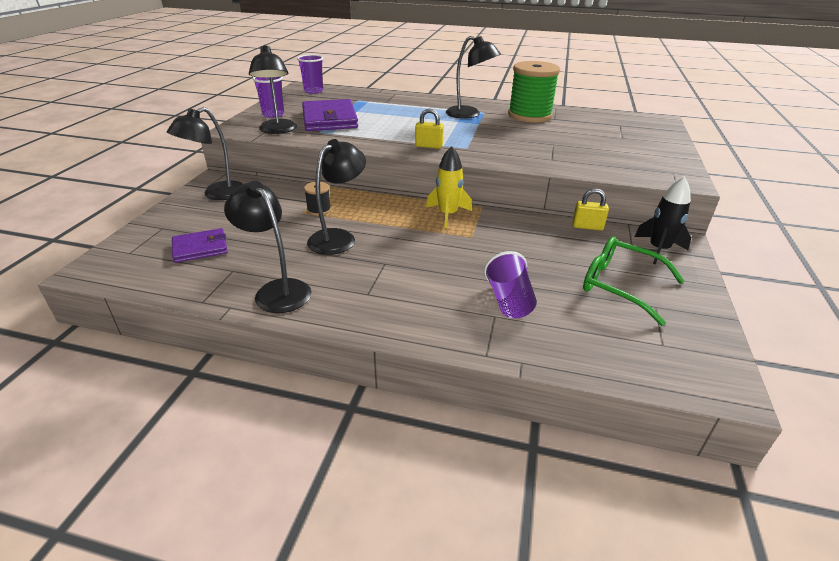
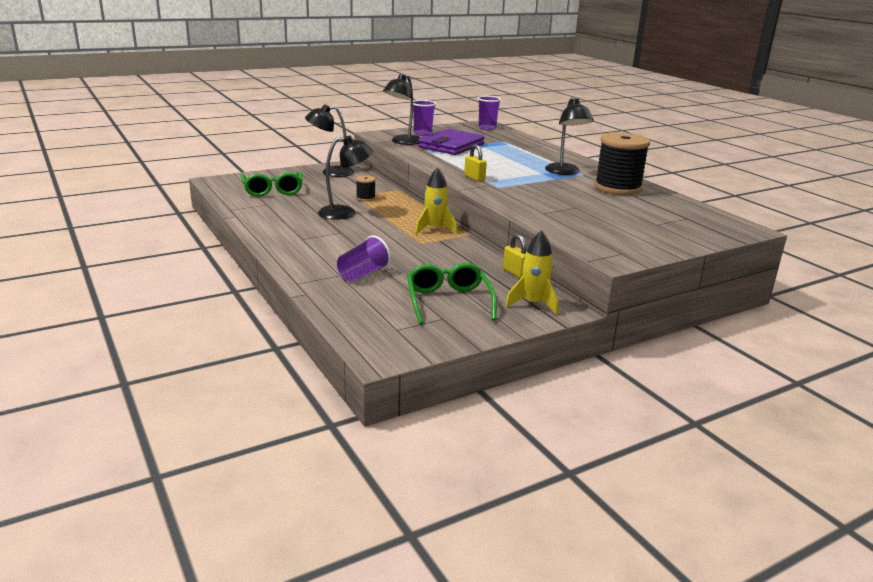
camera: 45 degrees right, 10 degrees down
purple wallet [172,228,228,263] -> green glasses [241,171,303,197]
black lamp [224,181,311,313] -> none
green spool [508,61,560,123] -> black spool [594,132,650,195]
black rocket [634,177,691,265] -> yellow rocket [506,230,558,315]

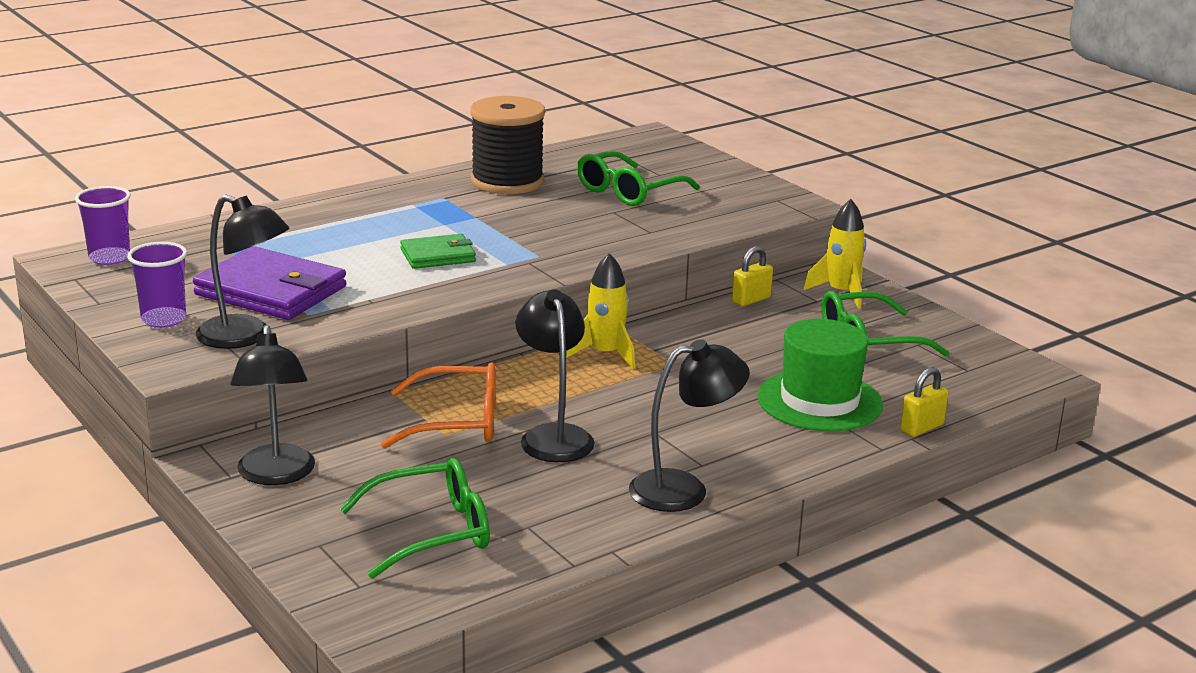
camera: 95 degrees left, 0 degrees up
purple cup [337,235,391,282] -> green hat [757,319,883,432]
black spool [356,175,376,201] -> orange glasses [381,362,496,449]
yellow padlock [464,144,487,182] -> yellow padlock moved to [900,367,949,437]
black lamp [545,98,594,175] -> black lamp moved to [629,339,750,512]
none -> green wallet [400,234,476,269]
none -> green glasses [577,151,700,206]

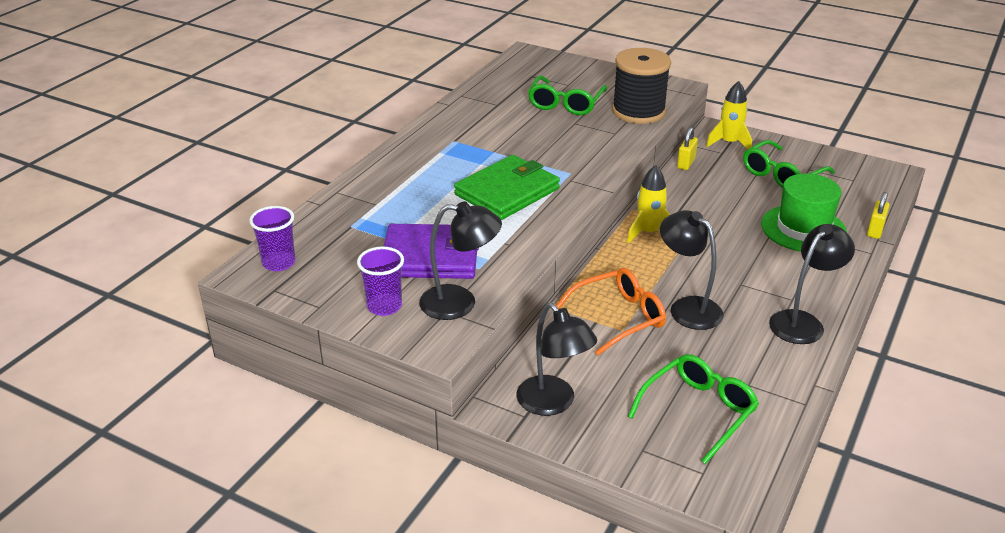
camera: 25 degrees left, 10 degrees up
green wallet [400,234,476,269] -> green wallet [454,155,560,220], size x1.73
black spool [470,96,545,194] -> black spool moved to [612,48,671,124]

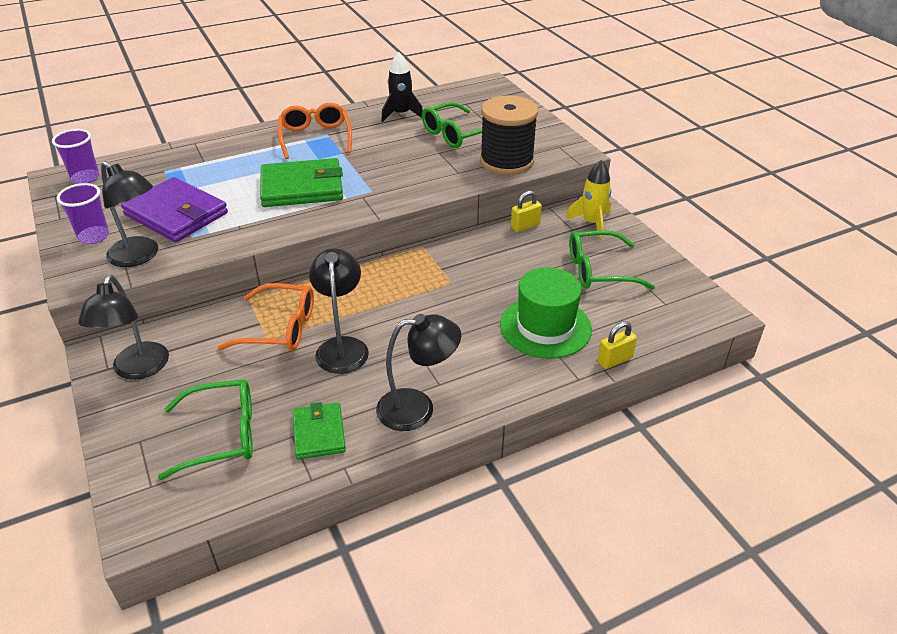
camera: 35 degrees right, 5 degrees up
yellow rocket [627,165,670,243] -> none
none -> orange glasses [278,103,352,159]
none -> green wallet [293,402,346,459]
none -> black rocket [381,52,423,122]

